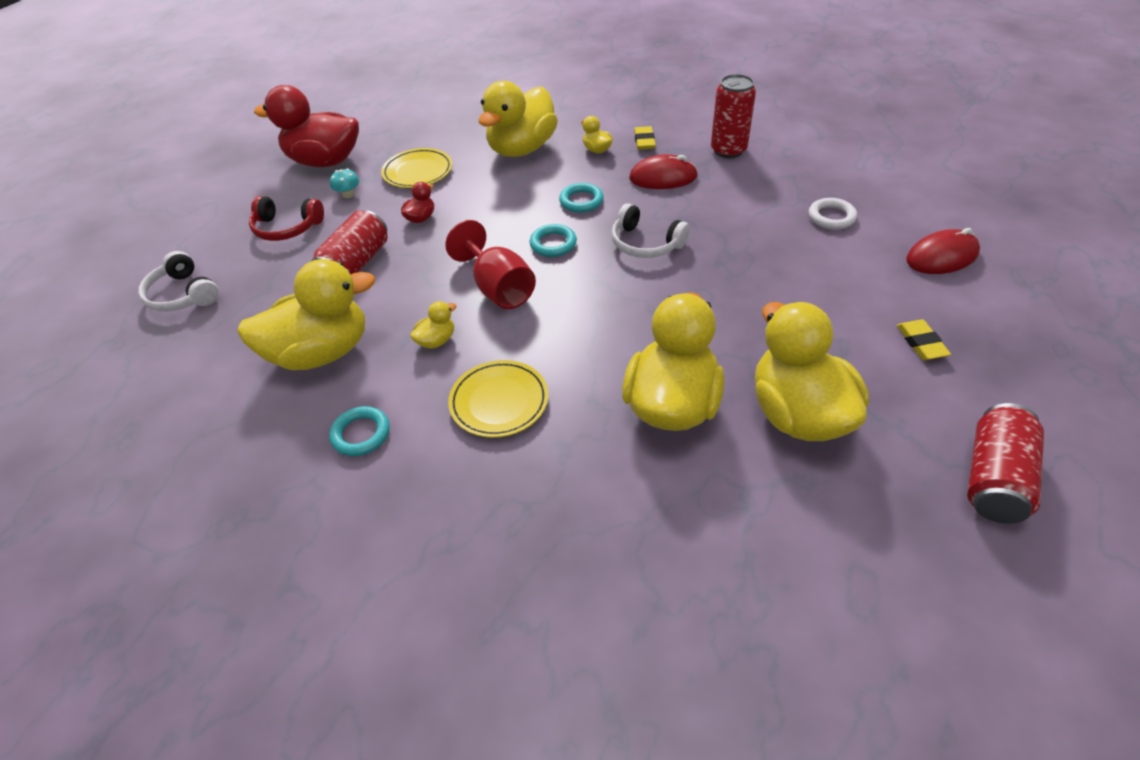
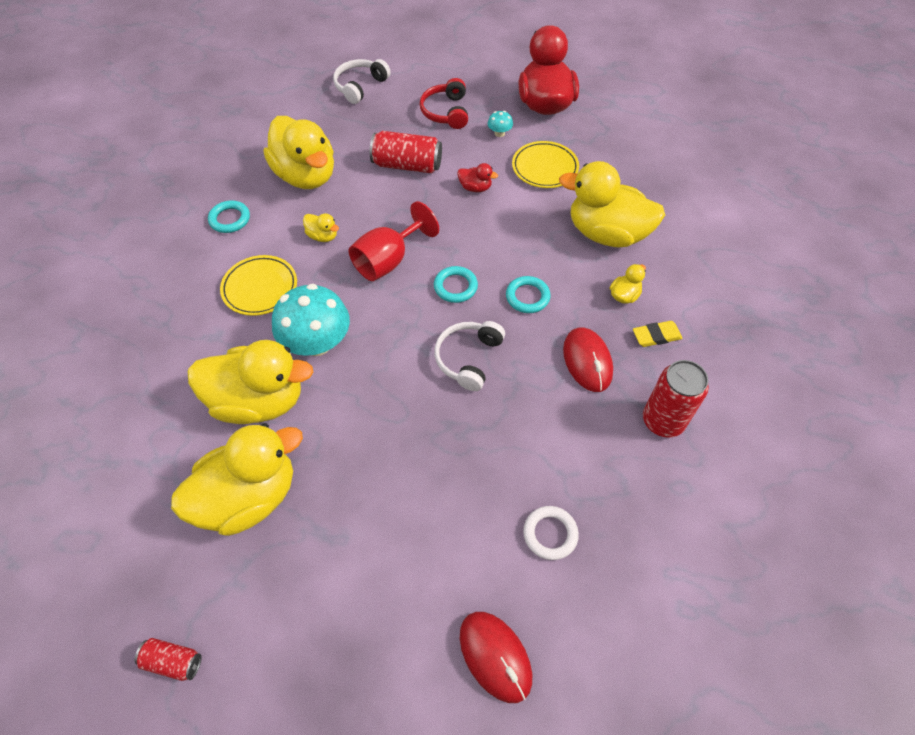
camera: 75 degrees right, 10 degrees up
yellow eraser [897,319,951,360] -> none
red can [967,403,1044,524] -> red can [135,638,202,681], size x0.55
none -> turquoise mushroom [272,284,350,356]

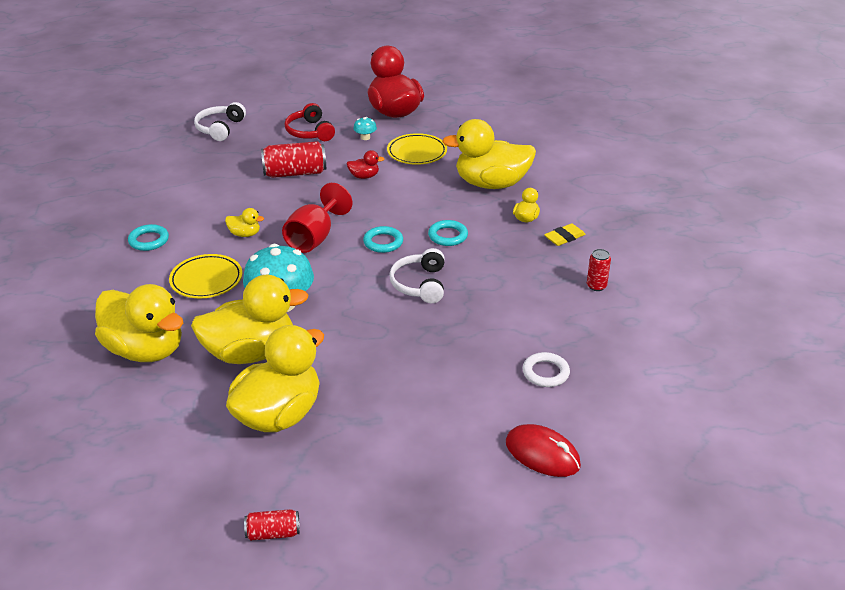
camera: 20 degrees left, 20 degrees down
yellow duck [264,116,334,189] -> yellow duck moved to [95,284,183,362]
red mouse [563,328,613,392] -> none
red can [643,360,709,438] -> red can [587,249,611,291], size x0.55

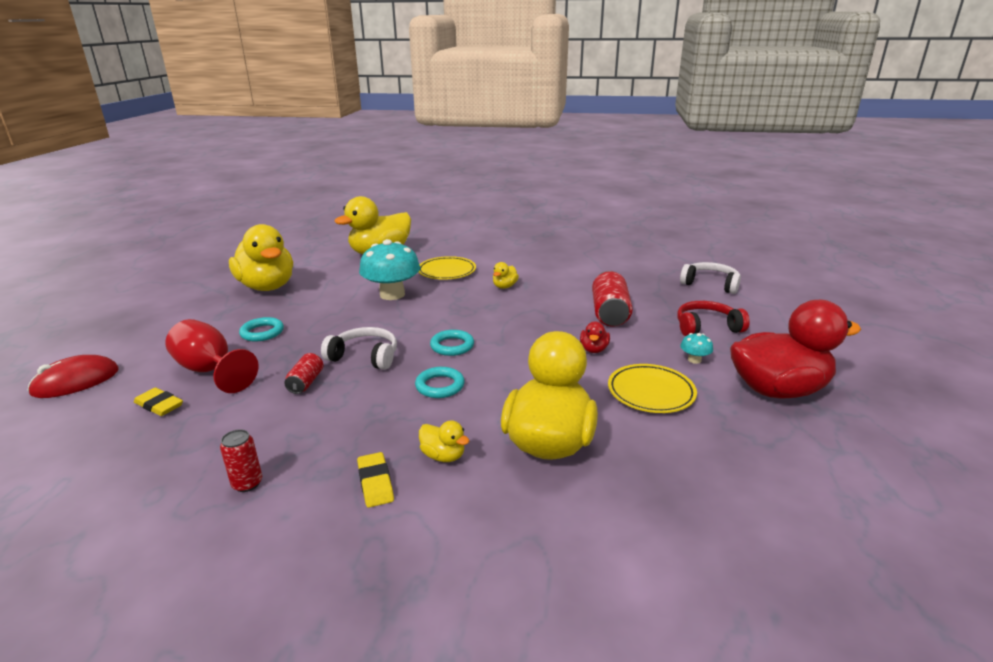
camera: 105 degrees right, 10 degrees down
turquoise ring [128,224,169,251] -> turquoise ring moved to [239,317,284,342]
yellow duck [191,275,308,364] -> none
red can [244,509,300,541] -> red can moved to [284,353,323,394]
red goblet [282,183,352,253] -> red goblet moved to [165,319,259,393]
white ring [522,352,570,387] -> yellow eraser [134,387,183,416]

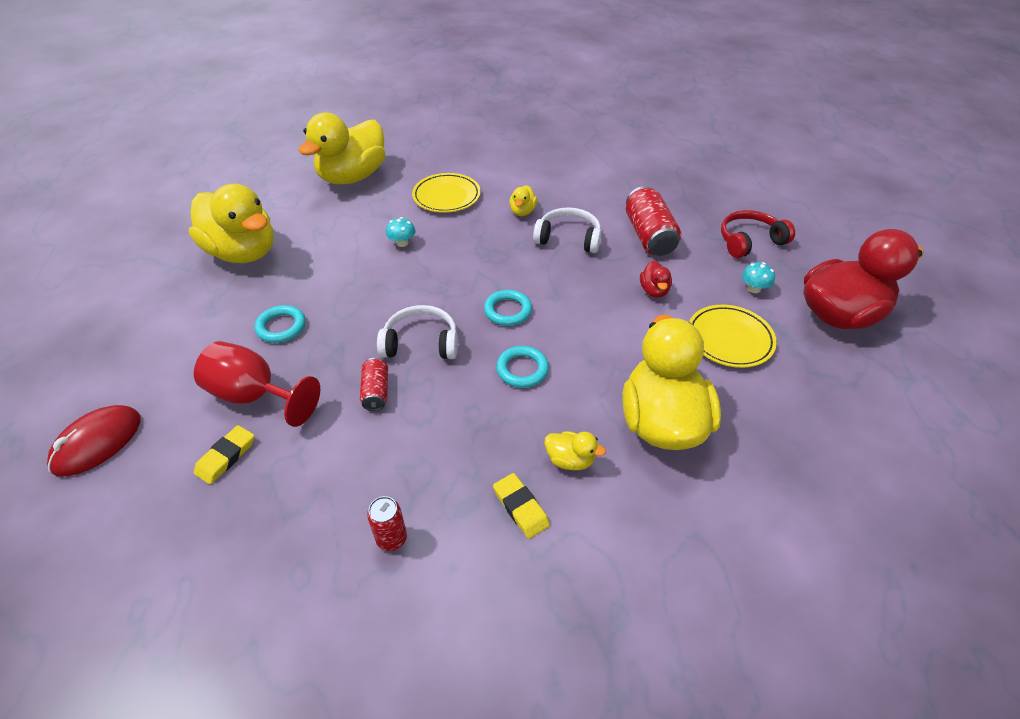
camera: 15 degrees left, 20 degrees up
yellow eraser [134,387,183,416] -> yellow eraser turned 75 degrees counterclockwise [194,425,254,485]
turquoise mushroom [359,239,420,300] -> turquoise mushroom [386,217,416,247], size x0.42
white headphones [680,262,741,294] -> white headphones moved to [533,207,601,253]

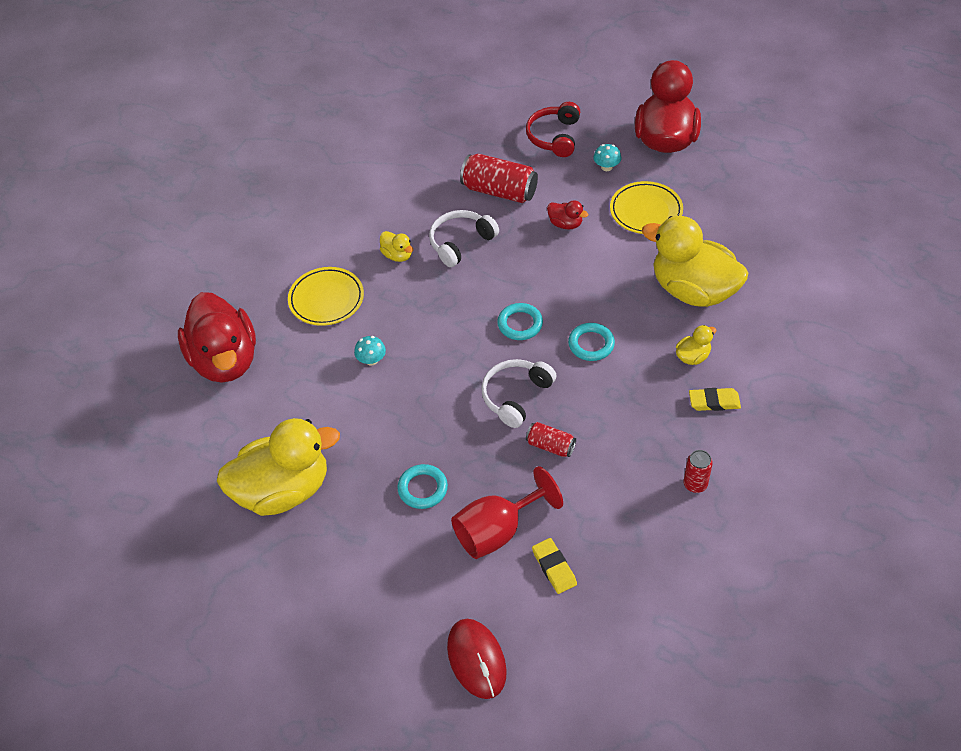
camera: 55 degrees left, 5 degrees up
yellow duck [298,113,385,184] -> red duck [178,292,256,383]

